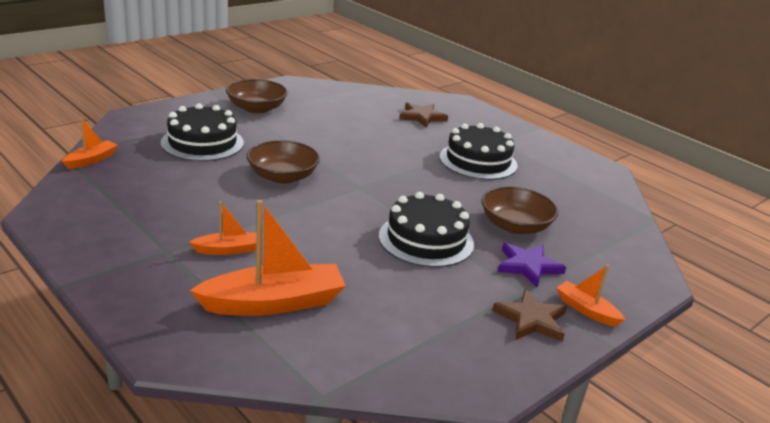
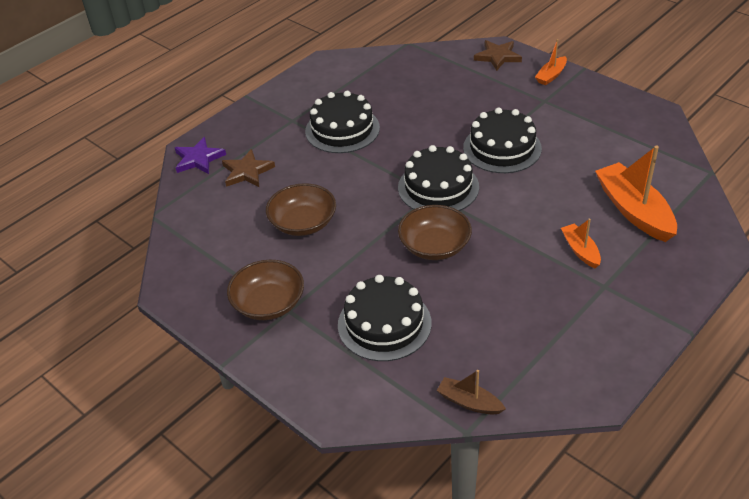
camera: 90 degrees left, 15 degrees up
orange boat [62,118,118,169] -> brown boat [437,370,506,415]
brown bowl [481,187,558,234] -> brown bowl moved to [266,183,336,236]
brown star [492,289,567,342] -> brown star moved to [474,40,522,71]
purple star [498,243,566,288] -> purple star moved to [175,137,226,174]
none -> black cake [398,145,479,211]

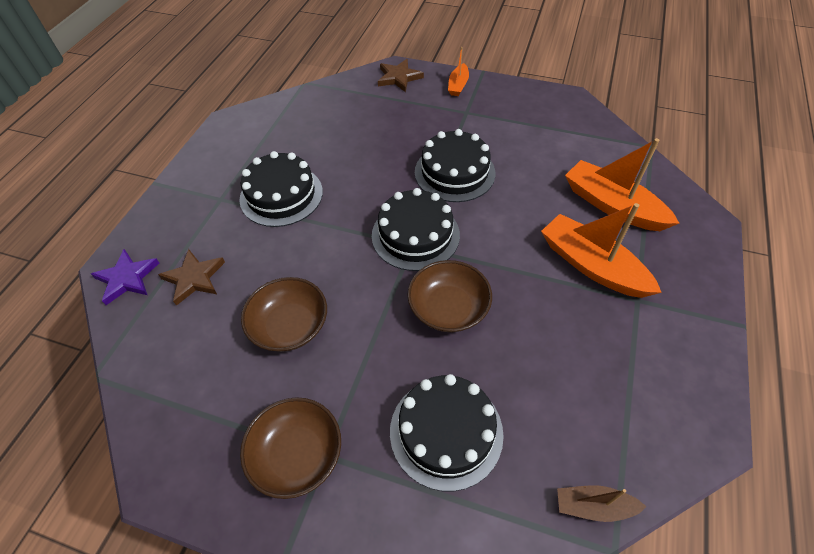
camera: 25 degrees left, 10 degrees up
orange boat [561,219,601,268] -> orange boat [541,203,662,298], size x1.93

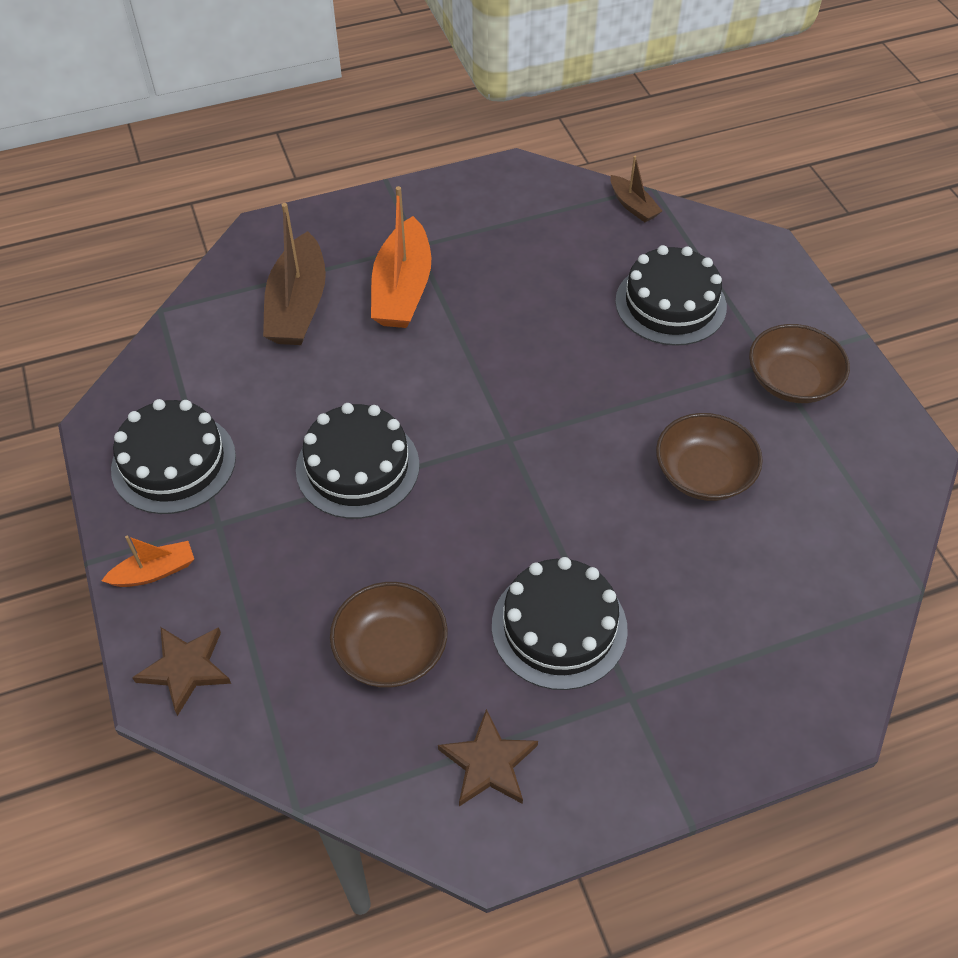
camera: 130 degrees left, 0 degrees up
purple star [91,249,159,305] -> none
brown star [158,249,225,306] -> brown star moved to [438,709,538,807]
black cake [372,188,460,271] -> black cake moved to [111,399,236,514]
brown bowl [407,260,492,332] -> brown bowl moved to [330,582,447,687]
orange boat [565,138,679,231] -> brown boat [263,203,326,345]

